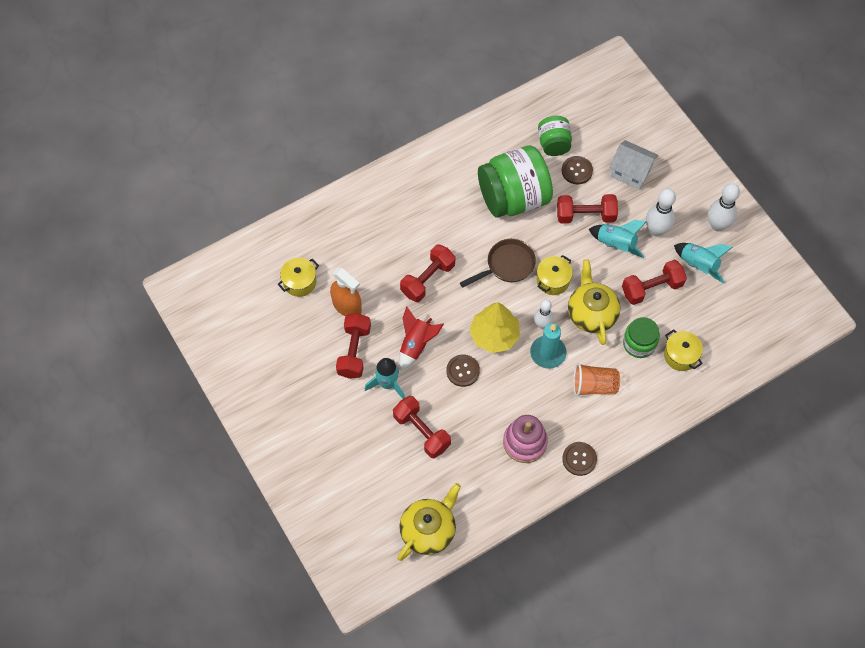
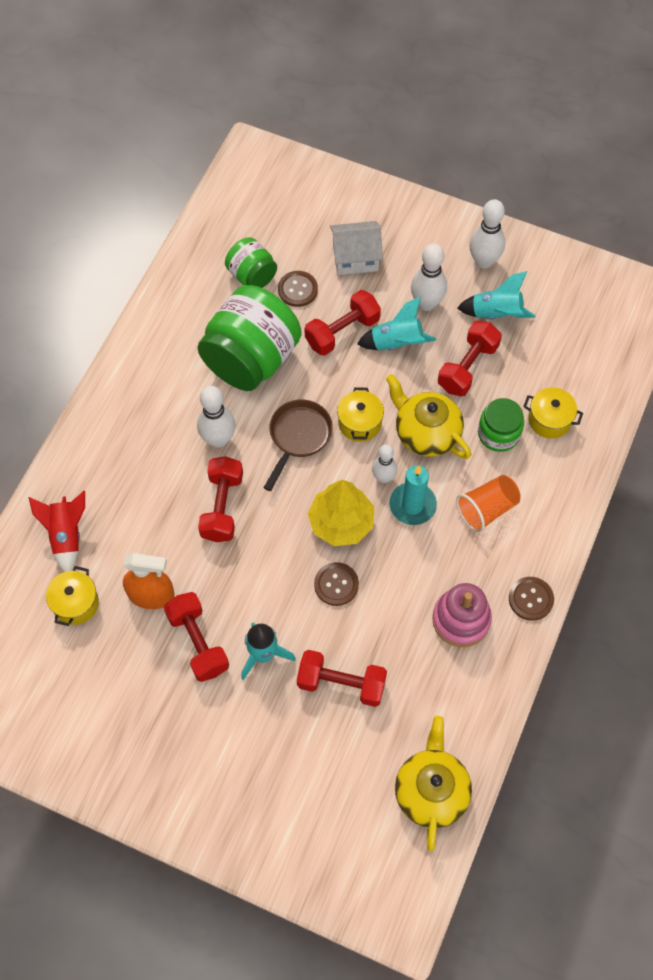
camera: 35 degrees left, 0 degrees up
red rocket [399,306,444,371] -> red rocket moved to [29,491,85,572]
none -> white bowling pin [197,386,235,448]

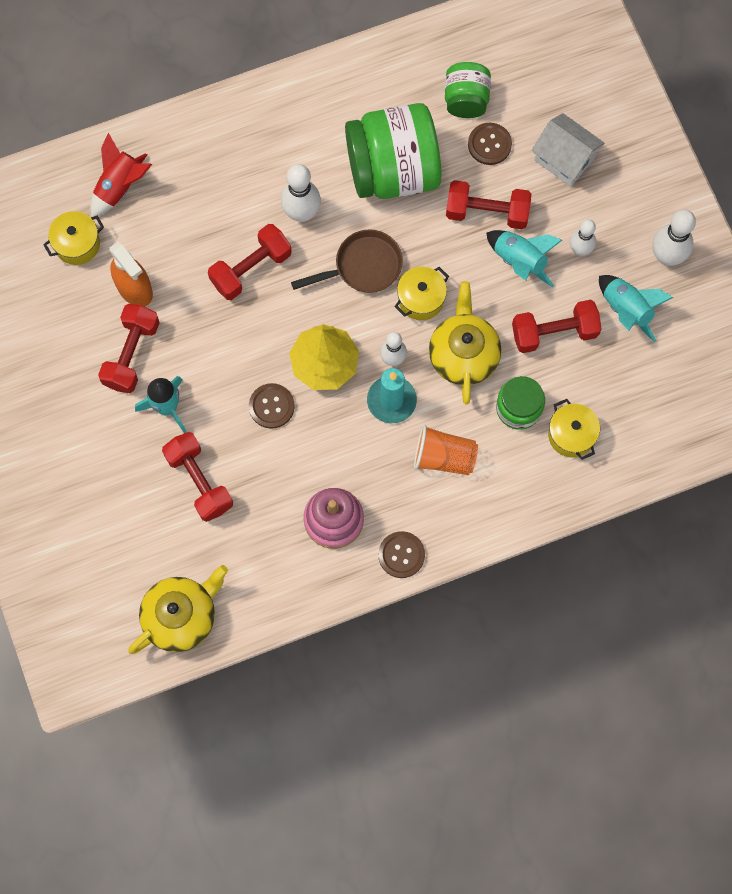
camera: 45 degrees right, 10 degrees up
white bowling pin [411,243,447,311] -> white bowling pin [570,219,596,256], size x0.66

